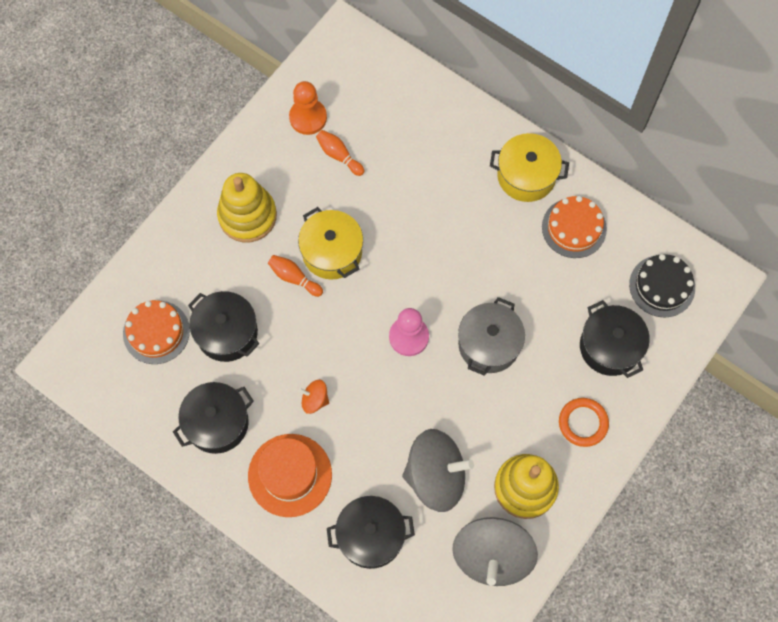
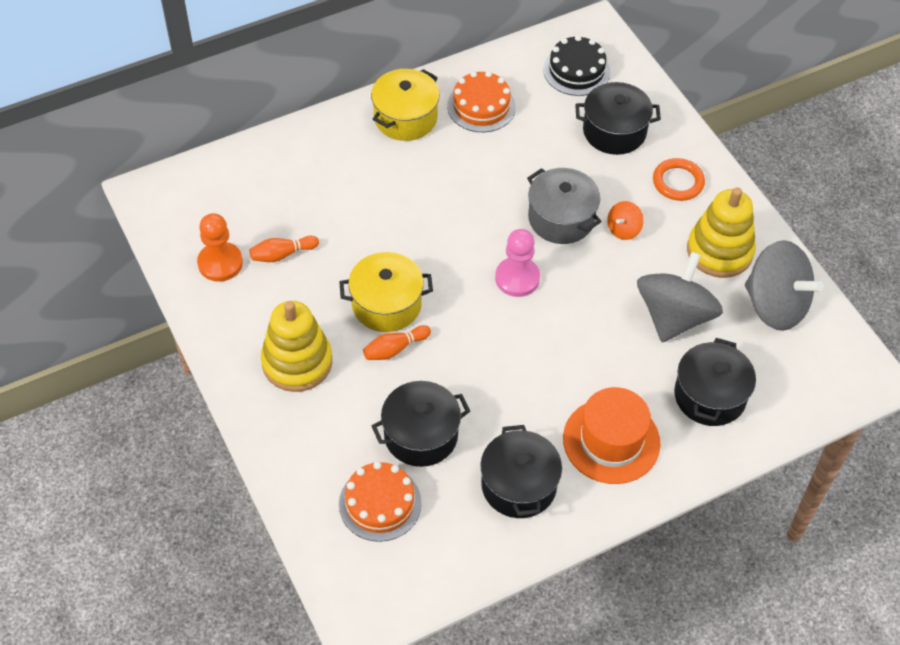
camera: 65 degrees left, 15 degrees down
orange spinning top [299,380,329,414] -> orange spinning top moved to [607,201,644,240]

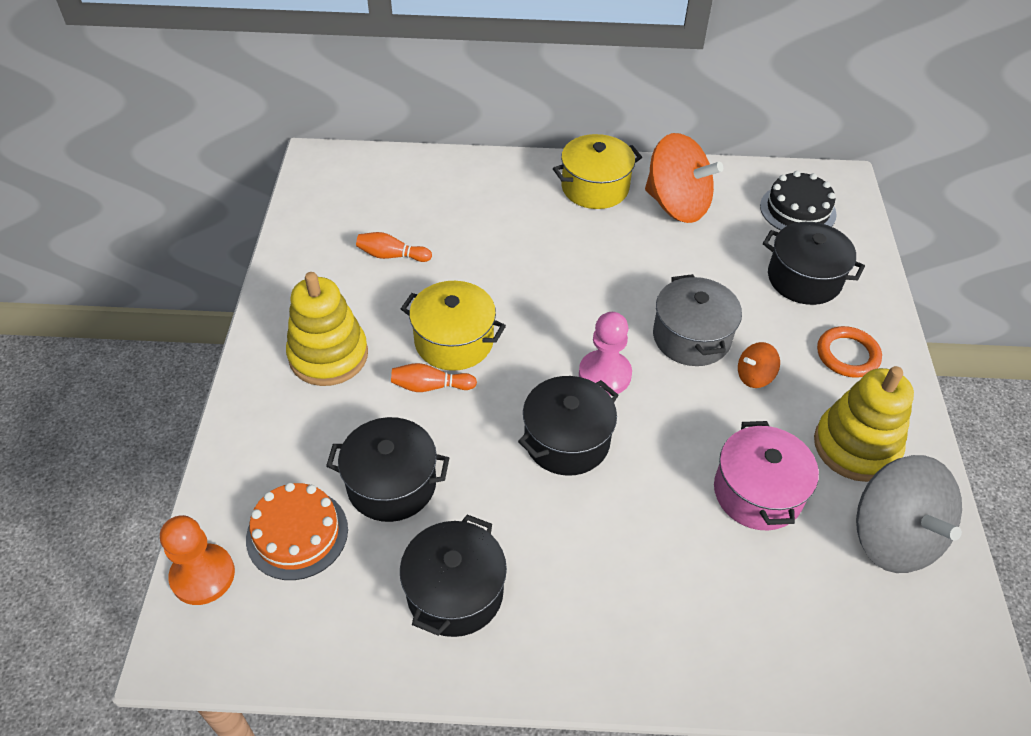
camera: 30 degrees right, 5 degrees down
orange pawn [197,213,243,282] -> orange pawn moved to [160,515,235,605]
orange cake [447,71,516,132] -> orange spinning top [645,133,723,223]
orange hat [563,387,661,484] -> none
grey spinning top [637,252,723,342] -> pink pot [714,421,819,530]
black pot [674,338,756,426] -> black pot moved to [518,376,619,476]

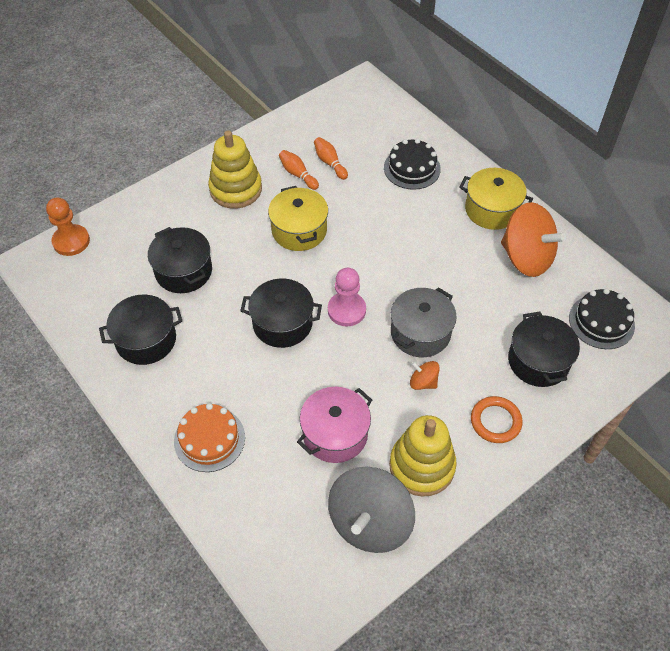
camera: 50 degrees right, 5 degrees up
orange cake [246,482,348,580] -> orange cake moved to [174,403,245,472]
orange bowling pin [391,363,477,392] -> orange bowling pin moved to [279,150,319,190]
orange spinning top [645,133,723,223] -> orange spinning top turned 45 degrees counterclockwise [501,202,566,277]
none -> black cake [384,139,441,190]

